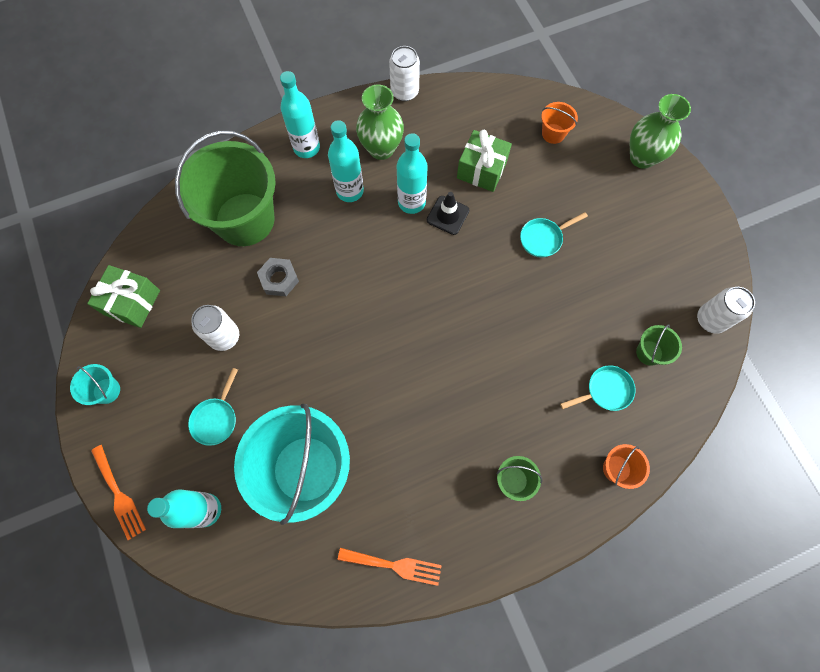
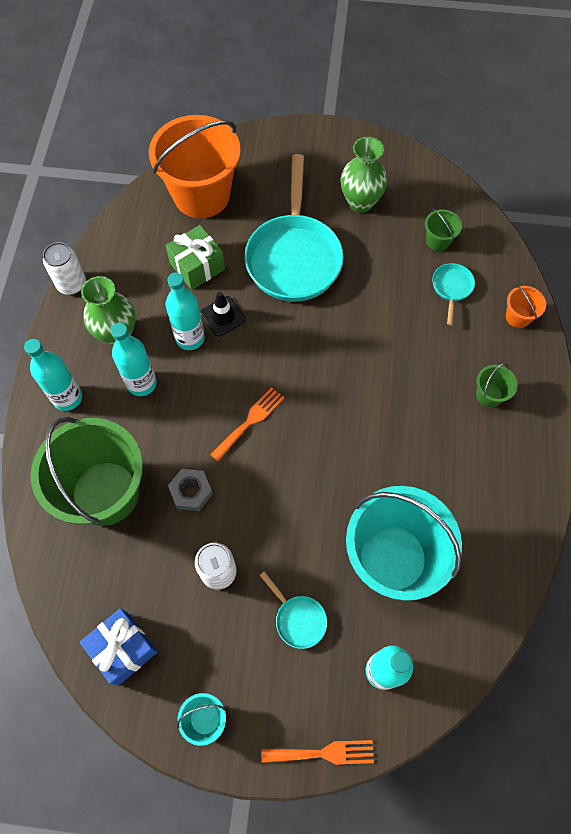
camera: 60 degrees left, 5 degrees down
green gift [87,265,160,328] -> blue gift [80,608,158,686]
orange fork [338,548,442,586] -> orange fork moved to [210,387,284,461]
turquoise pan [520,212,588,258] -> turquoise pan [244,154,344,302], size x2.33
orange bucket [541,102,578,144] -> orange bucket [149,115,241,218], size x2.43
green vase [630,94,691,169] -> green vase moved to [340,137,388,213]
white can [697,287,755,334] -> none

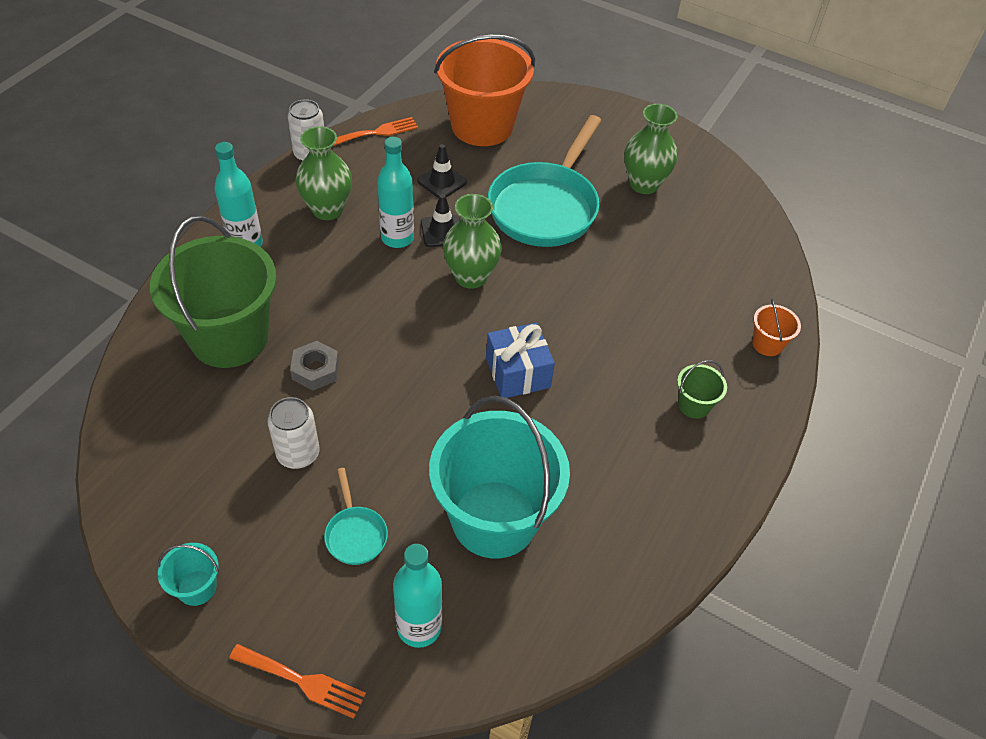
camera: 20 degrees right, 15 degrees down
blue gift [80,608,158,686] -> blue gift moved to [486,323,555,398]
turquoise bottle [111,323,157,396] -> none
green gift [166,225,225,290] -> black traffic cone [417,144,467,198]
orange fork [210,387,284,461] -> orange fork moved to [333,117,418,146]
green bucket [425,208,462,251] -> none
turquoise pan [432,263,475,325] -> none
none -> green vase [443,194,502,289]

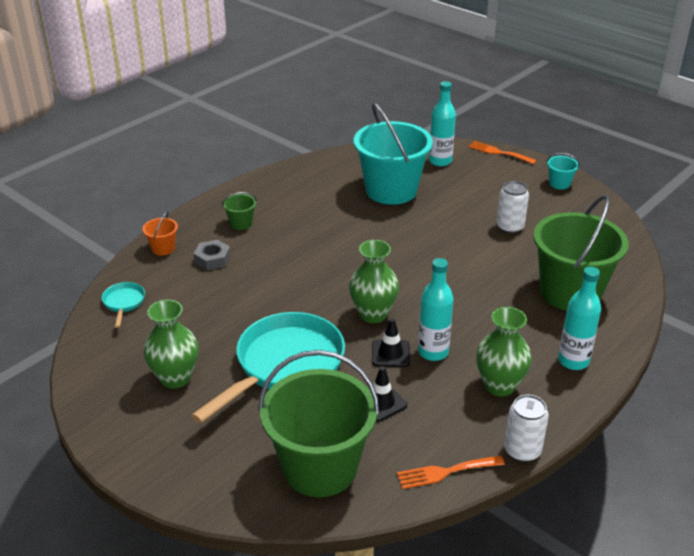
camera: 165 degrees left, 15 degrees down
grey nut [290,341,339,390] -> grey nut moved to [194,240,231,270]
turquoise pan [324,468,388,565] -> turquoise pan moved to [102,282,145,328]
orange bucket [434,35,535,146] -> green bucket [258,350,379,497]
blue gift [486,323,555,398] -> none

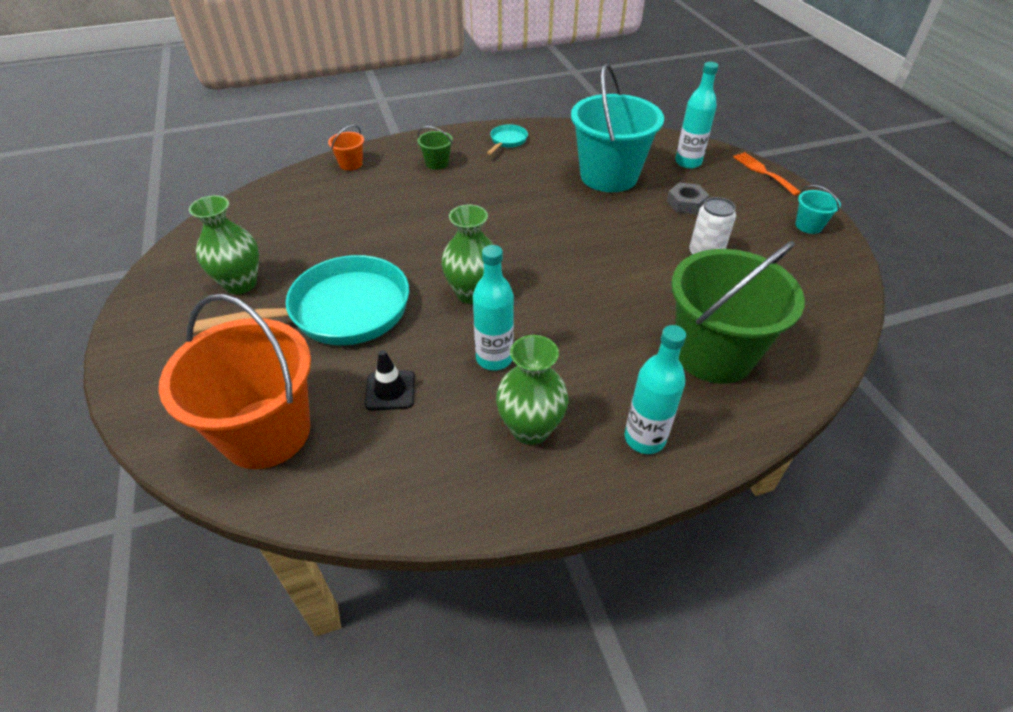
camera: 30 degrees right, 10 degrees up
turquoise pan [102,282,145,328] -> turquoise pan moved to [487,125,528,155]
grey nut [194,240,231,270] -> grey nut moved to [667,183,709,214]
green bucket [258,350,379,497] -> orange bucket [159,294,311,469]
black traffic cone [372,318,410,367] -> none
orange fork [397,455,505,489] -> none
white can [504,395,549,462] -> none

